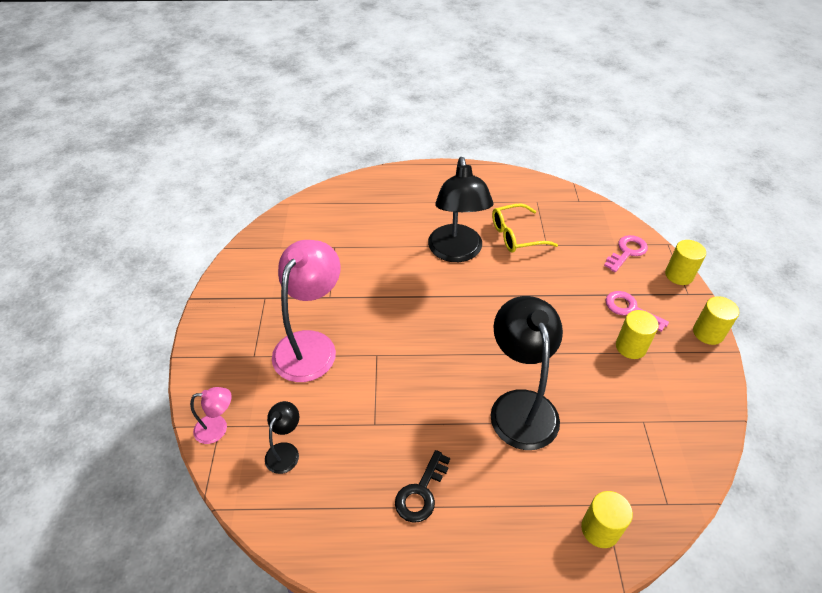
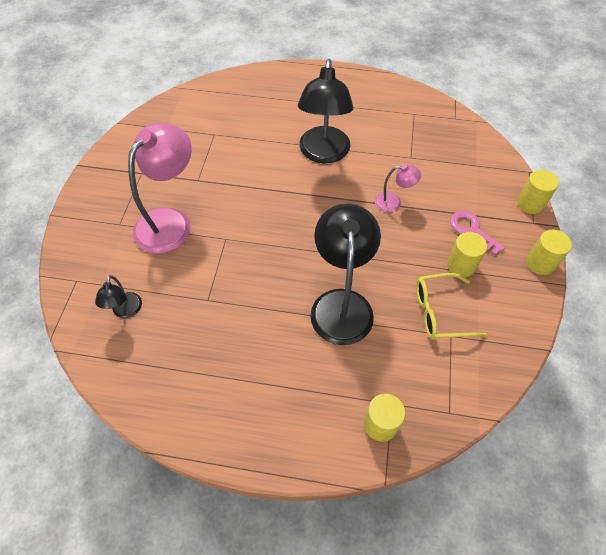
camera: 10 degrees right, 10 degrees up
pink lamp [190,387,232,444] -> pink lamp moved to [375,164,421,212]
black lamp [265,401,299,474] -> black lamp turned 150 degrees clockwise [95,275,142,318]
black key [395,450,450,523] -> none
yellow glasses [492,203,558,252] -> yellow glasses moved to [416,273,487,340]
pink key [604,235,648,272] -> none

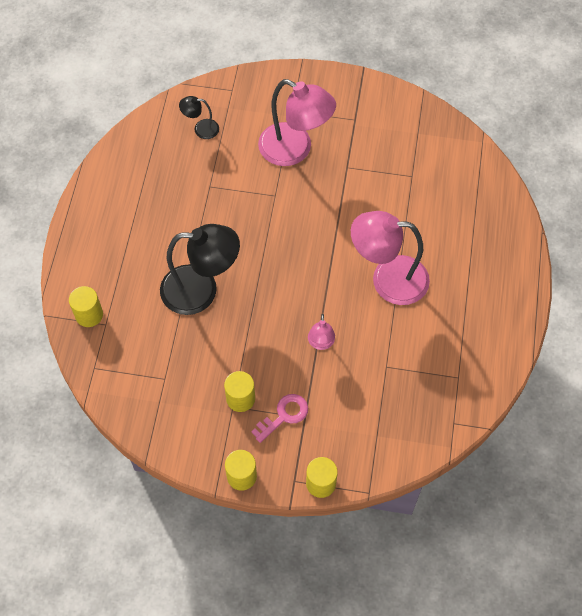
camera: 90 degrees right, 5 degrees up
black lamp [298,59,354,163] -> pink lamp [351,211,430,305]
yellow glasses [416,273,487,340] -> none

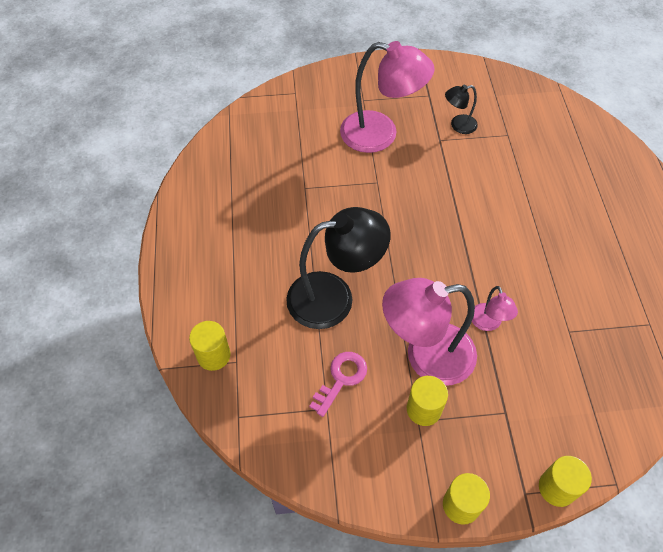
camera: 15 degrees left, 5 degrees down
black lamp [179,96,219,139] -> black lamp moved to [445,85,478,134]
pink key [251,394,308,443] -> pink key moved to [309,352,367,417]
pink lamp [351,211,430,305] -> pink lamp moved to [382,278,477,385]

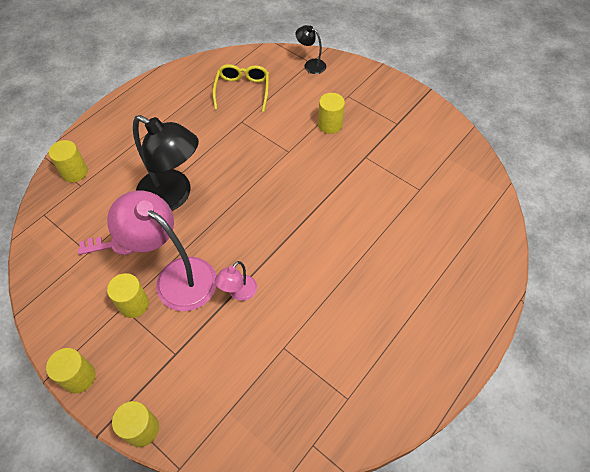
camera: 45 degrees right, 0 degrees up
pink lamp [340,41,435,153] -> yellow cylinder [318,93,345,134]
black lamp [445,85,478,134] -> black lamp moved to [295,25,326,74]
none -> yellow glasses [213,64,269,112]

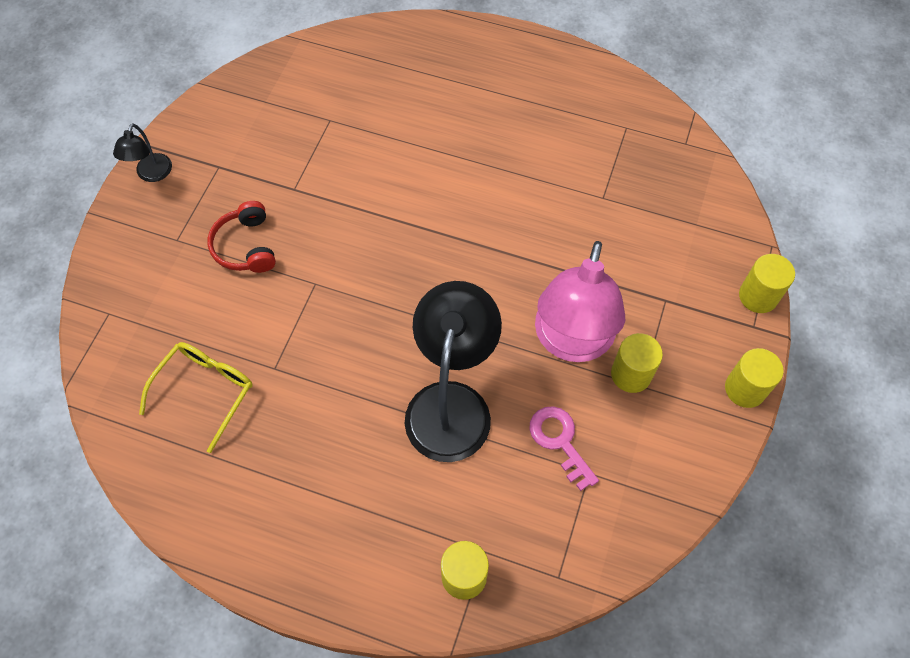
camera: 110 degrees left, 5 degrees up
yellow glasses [213,64,269,112] -> yellow glasses turned 135 degrees clockwise [139,342,253,453]
pink lamp [215,261,257,301] -> none
black lamp [295,25,326,74] -> black lamp moved to [113,124,172,182]
yellow cylinder [318,93,345,134] -> red headphones [208,201,276,273]

